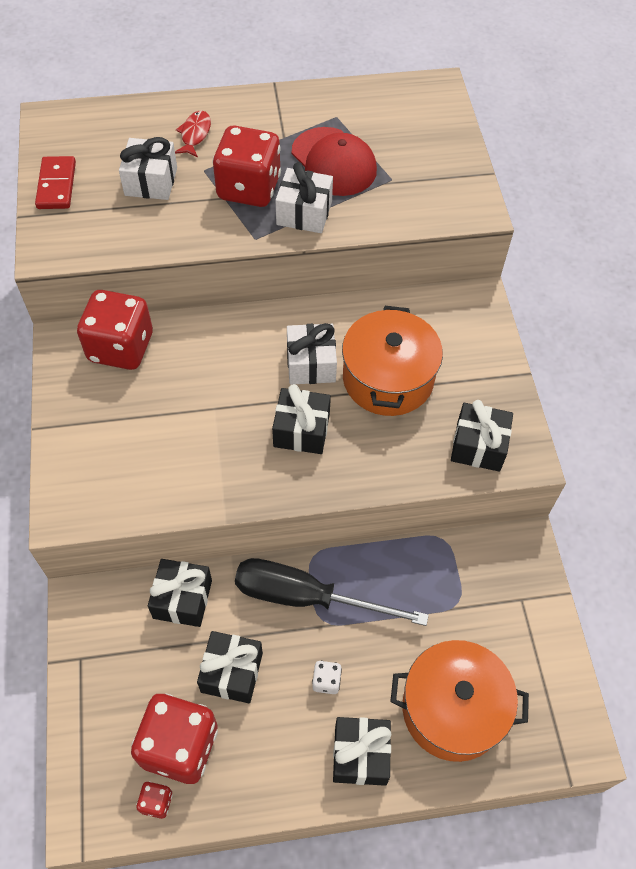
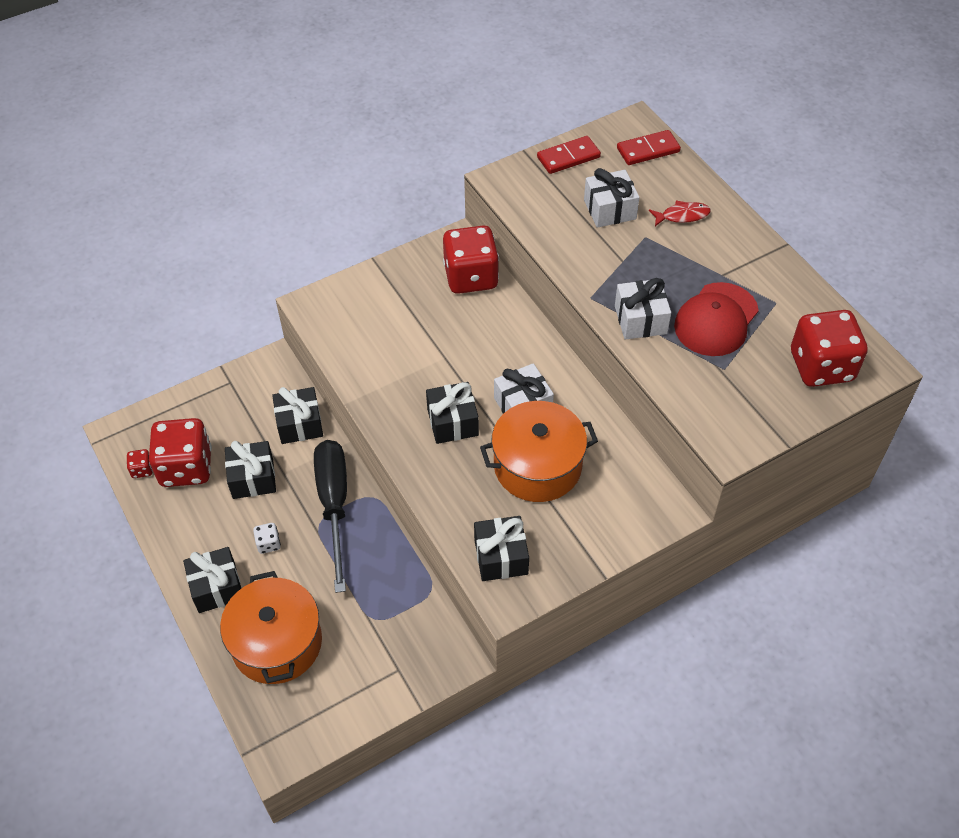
camera: 70 degrees right, 5 degrees down
red dice [213,126,281,207] -> red dice moved to [791,310,868,387]
none -> red domino [617,130,681,165]

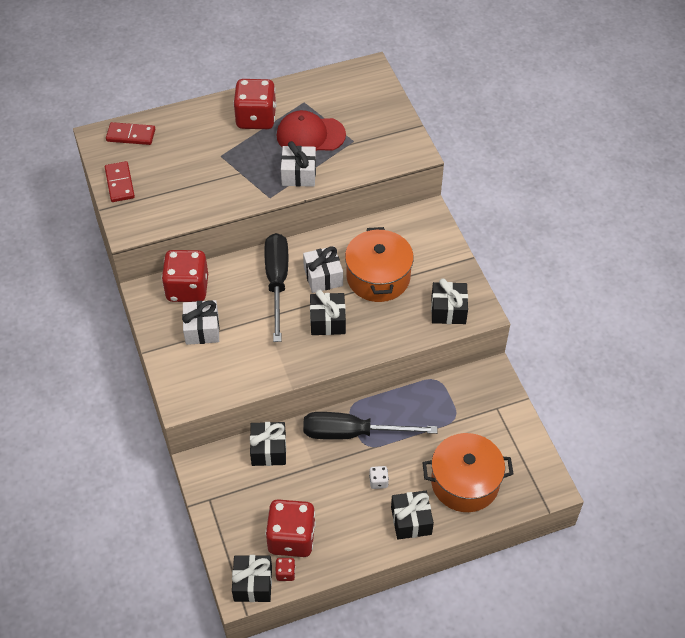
camera: 80 degrees left, 0 degrees up
black gift [225,441,276,499] -> black gift moved to [232,555,272,602]
white gift [584,168,640,228] -> white gift moved to [182,300,219,345]
red domino [617,130,681,165] -> red domino turned 75 degrees counterclockwise [106,122,155,145]
red fish [649,200,711,226] -> none
red cap [674,282,759,356] -> red cap turned 135 degrees clockwise [277,110,346,151]
red dice [791,310,868,387] -> red dice moved to [233,79,276,129]
none -> black screwdriver [264,233,288,342]

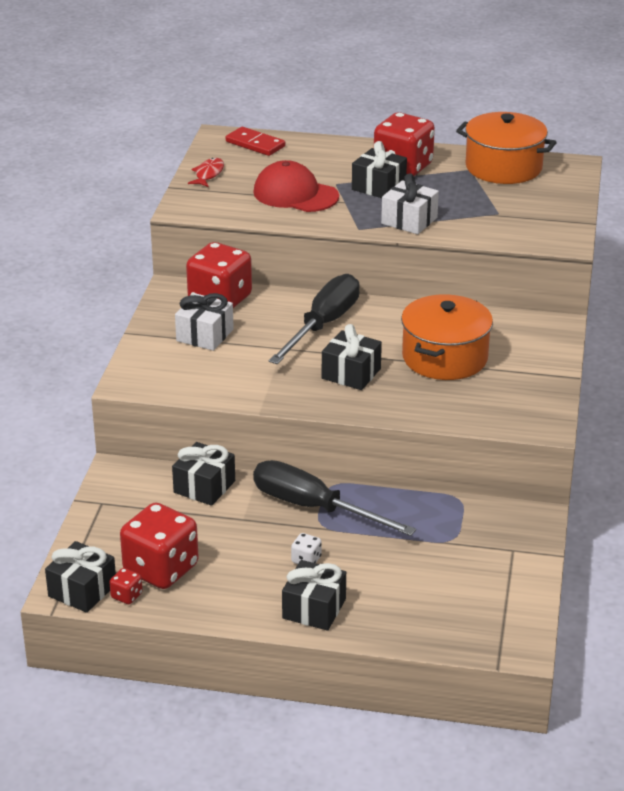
camera: 30 degrees right, 20 degrees down
red domino [105,161,135,202] -> red fish [188,158,224,187]
red cap [277,110,346,151] -> red cap moved to [253,160,339,212]
white gift [303,246,343,293] -> none
orange pot [422,433,513,512] -> orange pot moved to [456,112,557,184]
black gift [431,278,468,324] -> black gift moved to [352,141,407,198]

